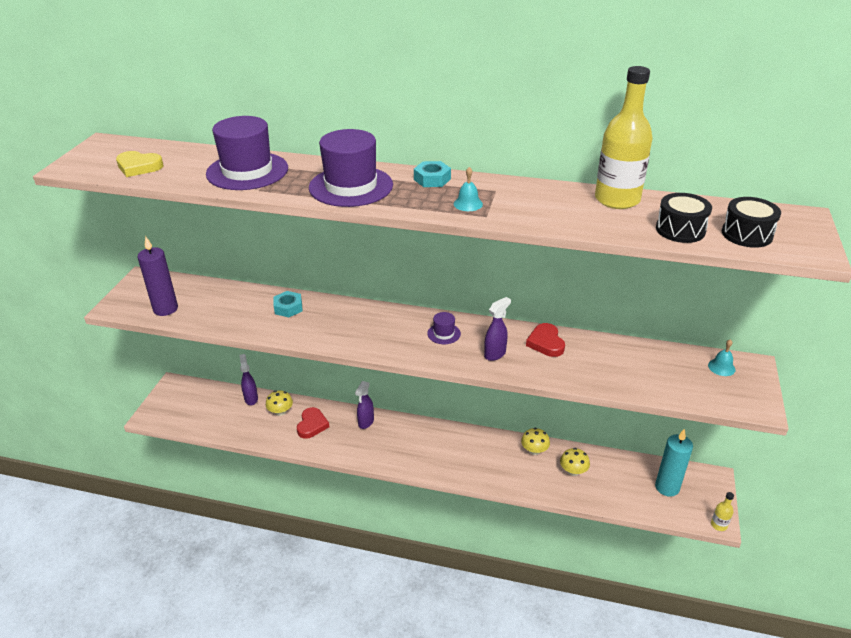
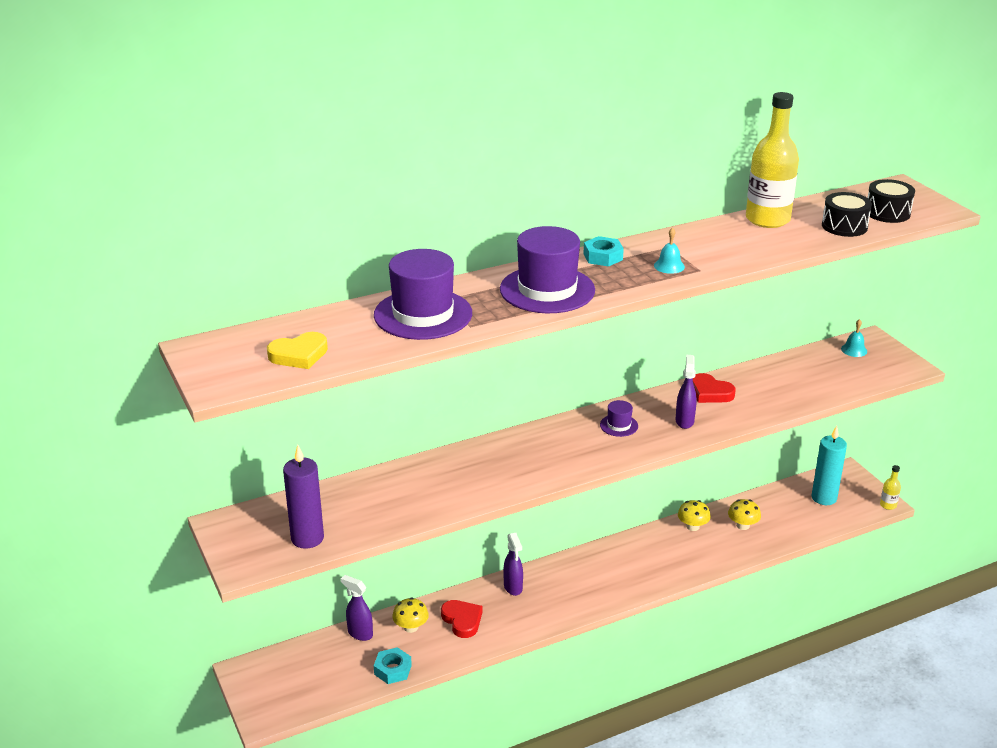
camera: 40 degrees left, 5 degrees down
turquoise nut [273,291,303,317] -> turquoise nut moved to [374,647,412,684]

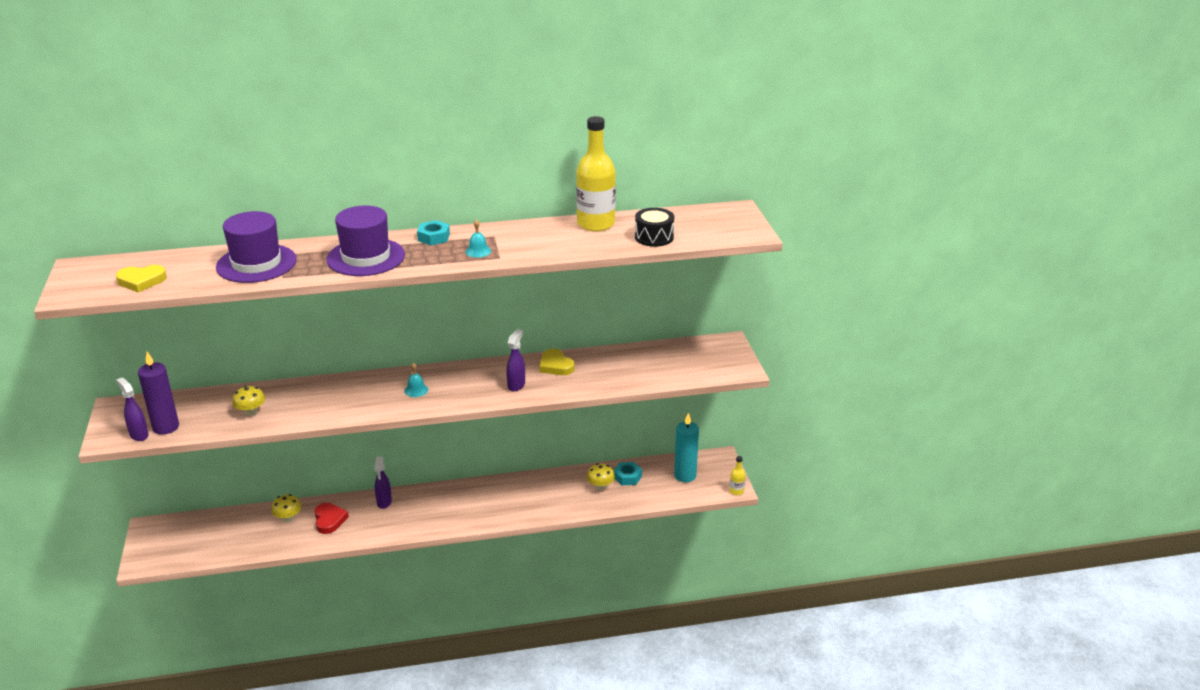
camera: 15 degrees right, 0 degrees up
purple spray bottle [341,575,373,641] -> purple spray bottle moved to [116,378,149,441]
turquoise nut [374,647,412,684] -> turquoise nut moved to [614,462,642,485]
purple hat [600,400,638,437] -> none
yellow mushroom [678,500,711,531] -> yellow mushroom moved to [232,386,265,416]
red heart [693,373,736,403] -> yellow heart [539,349,574,375]
turquoise bell [841,319,867,357] -> turquoise bell moved to [404,363,428,397]
black drum [867,179,915,223] -> none

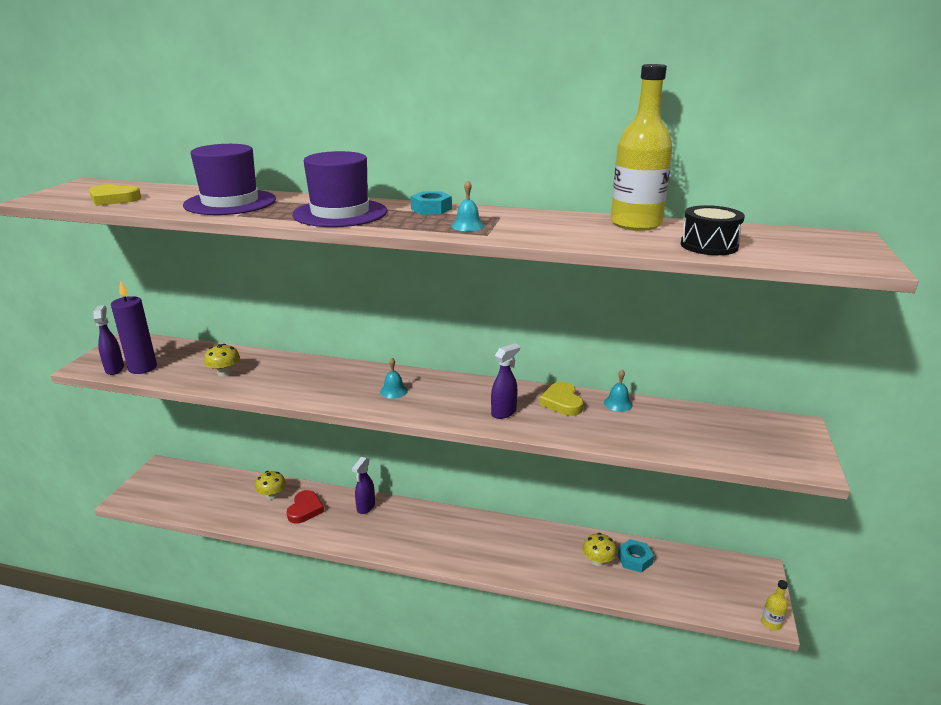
camera: 25 degrees right, 5 degrees down
turquoise candle [674,413,699,482] -> none
none -> turquoise bell [604,370,633,412]

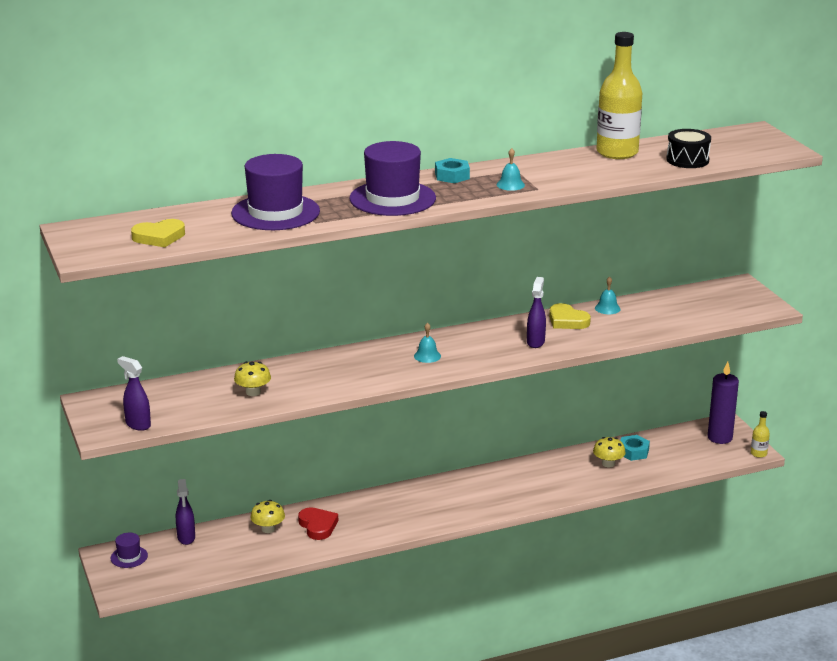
camera: 35 degrees left, 0 degrees up
purple candle [111,280,157,374] -> purple candle moved to [708,362,739,444]
purple spray bottle [352,457,375,514] -> purple spray bottle moved to [176,479,195,545]
none -> purple hat [111,533,148,568]

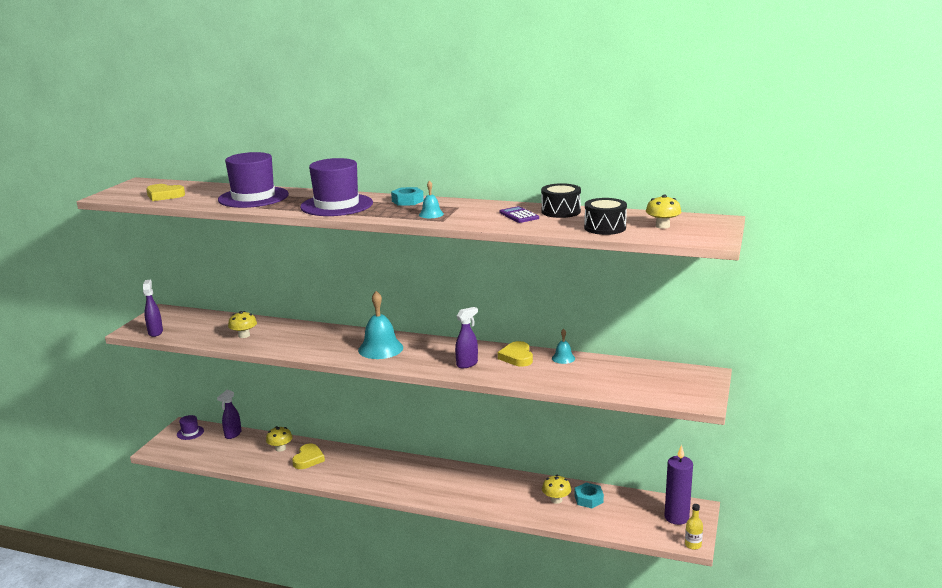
camera: 40 degrees right, 5 degrees down
red heart [298,507,338,540] -> yellow heart [292,444,325,469]
turquoise bell [414,323,441,363] -> turquoise bell [358,291,403,359], size x1.99
yellow bottle [596,32,642,159] -> black drum [541,183,581,218]
none -> purple calculator [500,206,539,223]
none -> yellow mushroom [646,195,681,229]

